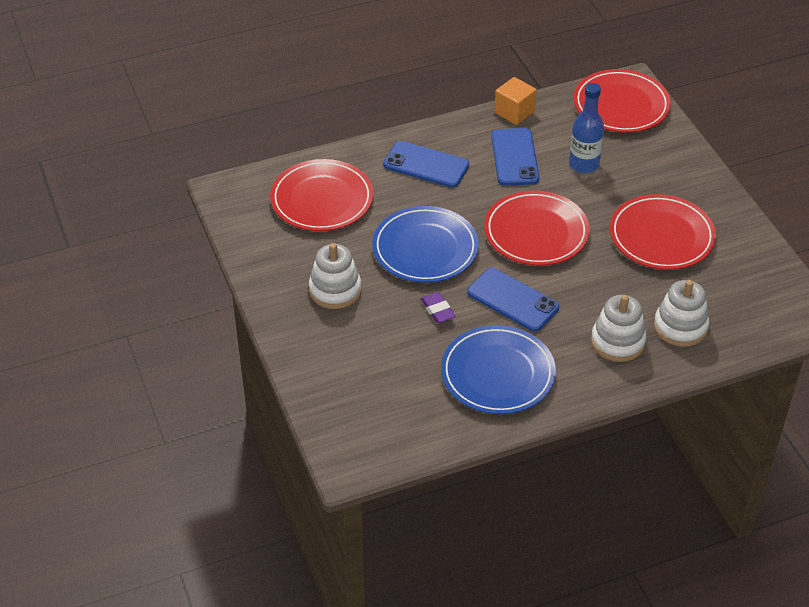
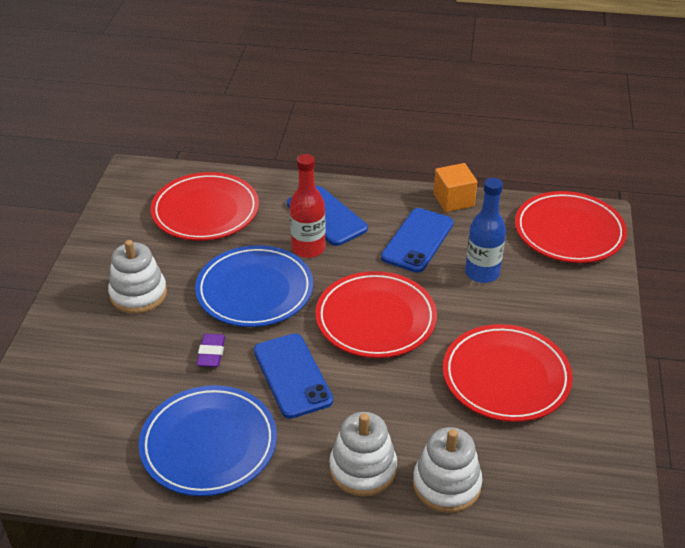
camera: 30 degrees right, 5 degrees down
none -> red bottle [290,154,326,258]

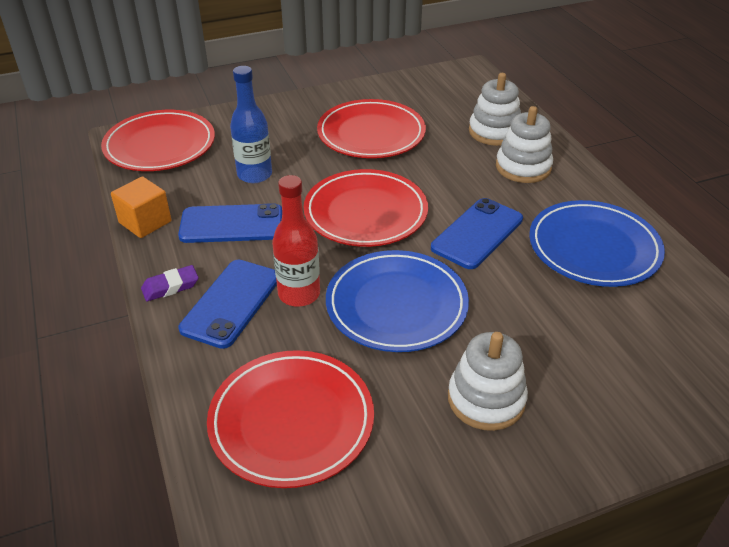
camera: 120 degrees left, 0 degrees up
purple eraser [196,334,225,367] -> purple eraser moved to [141,265,199,301]

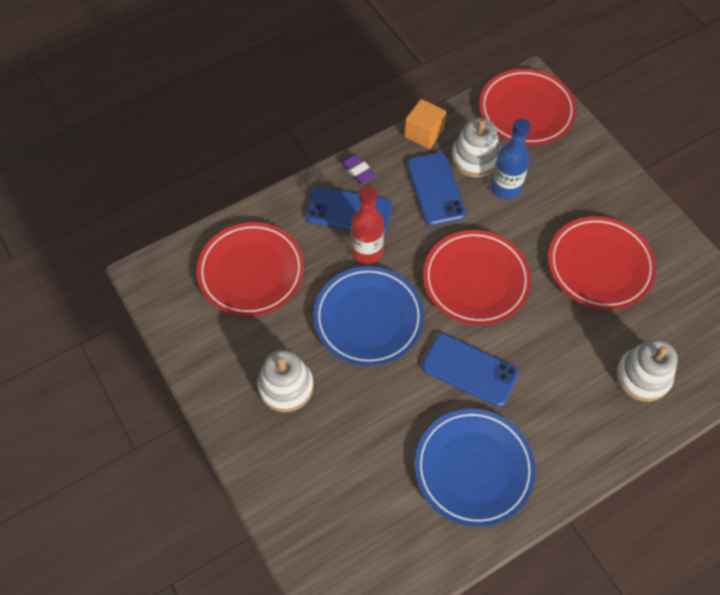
camera: 80 degrees right, 20 degrees up
white stacking toy [496,106,553,183] -> white stacking toy moved to [451,117,500,177]

